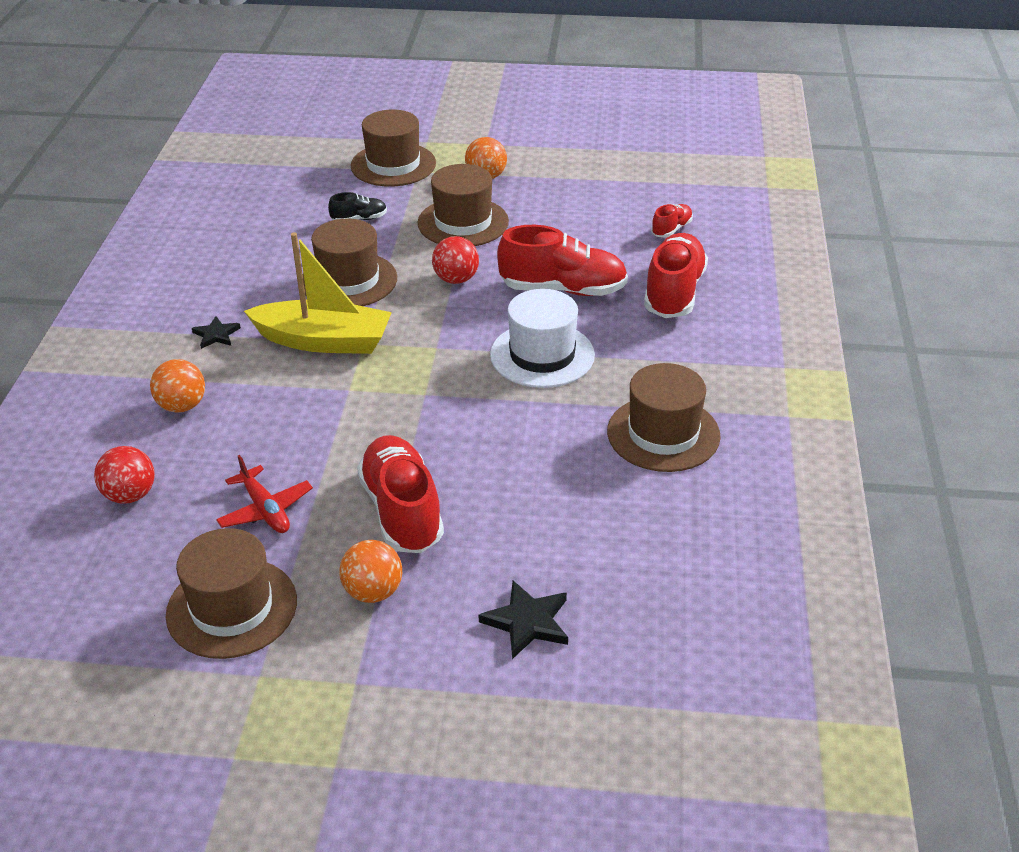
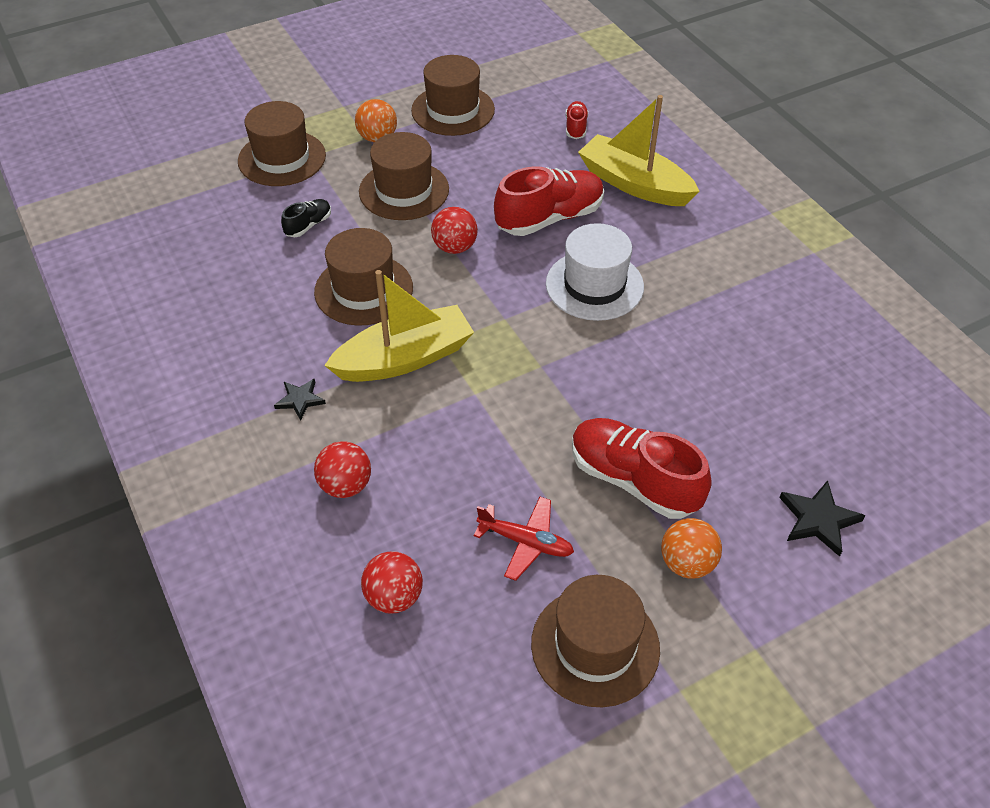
camera: 35 degrees left, 10 degrees up
orange ball [150,359,205,413] -> red ball [314,441,371,498]
brown hat [607,363,721,472] -> brown hat moved to [411,55,495,136]
red shoe [644,233,708,318] -> yellow boat [578,95,700,206]

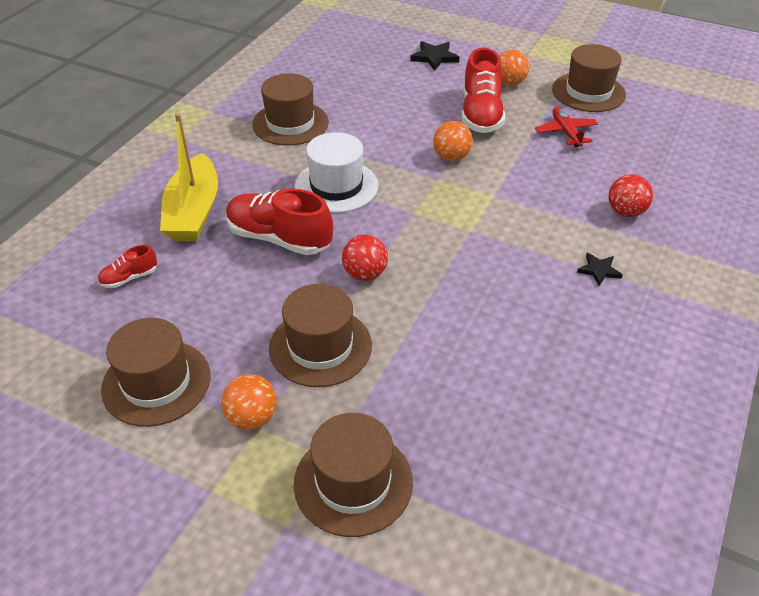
camera: 125 degrees left, 5 degrees down
black shoe [281,199,331,237] -> none
brown hat [314,228,413,326] -> brown hat moved to [252,73,329,146]
yellow boat [324,270,474,382] -> none
red ball [361,552,423,613] -> none
none -> orange ball [433,121,473,161]

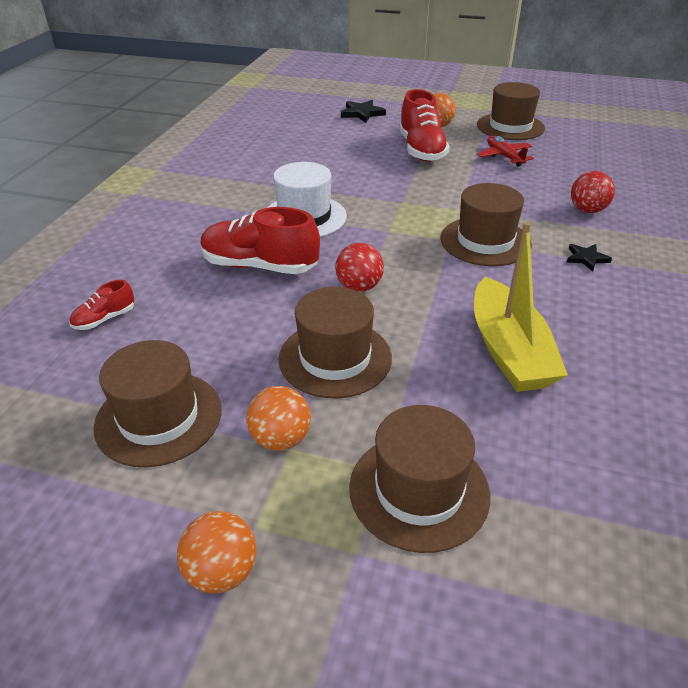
camera: 10 degrees left, 5 degrees down
yellow boat [160,113,218,241] -> yellow boat moved to [474,222,568,392]
brown hat [252,73,329,146] -> brown hat moved to [440,183,532,266]
orange ball [433,121,473,161] -> orange ball moved to [177,511,257,594]

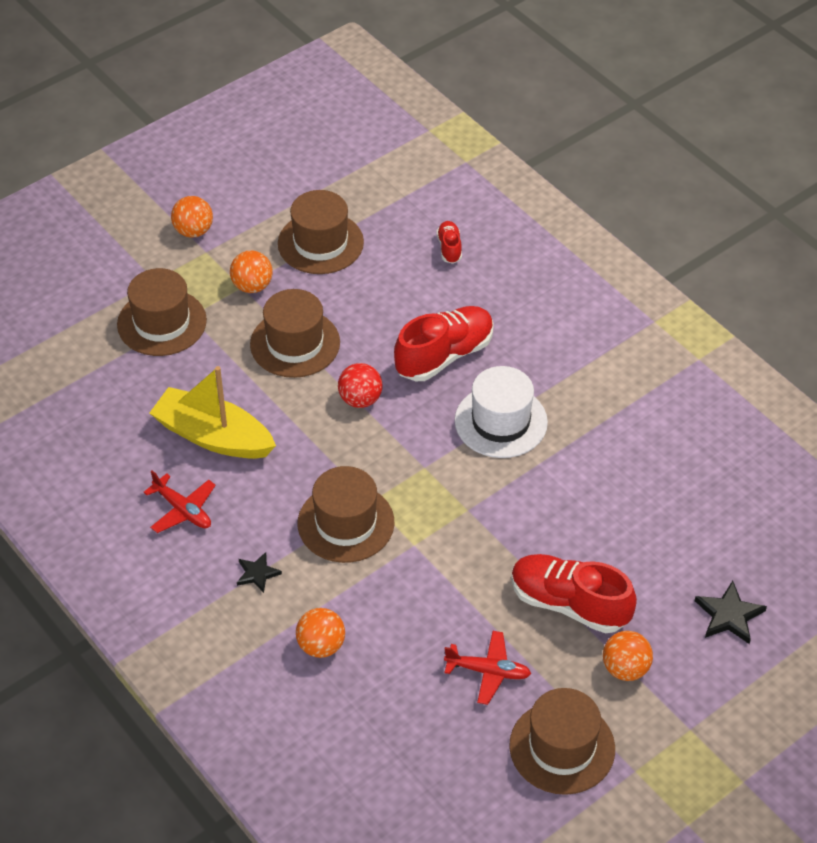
camera: 125 degrees right, 10 degrees up
red ball [571,171,615,213] -> orange ball [296,608,345,658]
none -> red plane [144,471,216,533]

